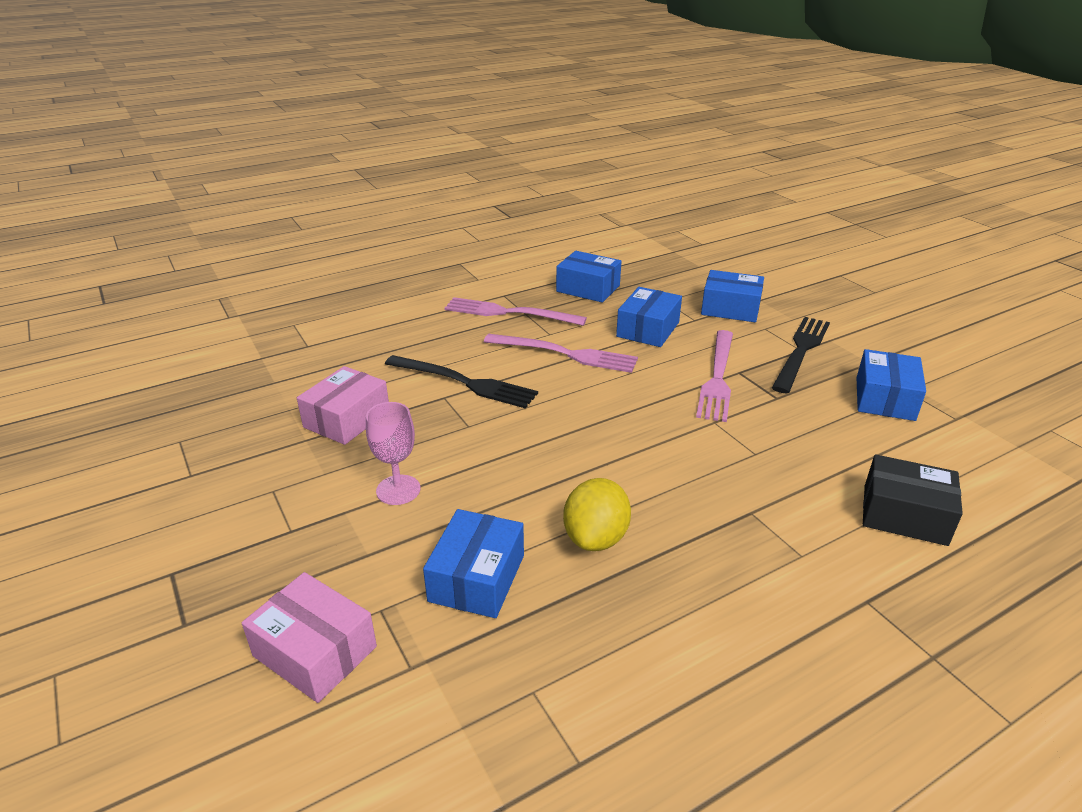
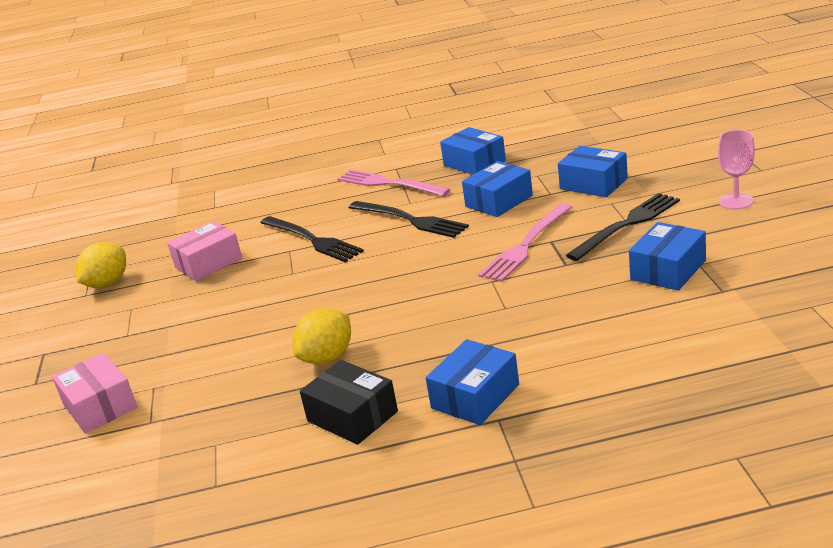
camera: 25 degrees right, 5 degrees down
pink goblet [366,402,421,505] -> pink goblet moved to [718,130,755,209]
blue box [423,509,524,618] -> blue box moved to [426,339,519,425]
pink fork [484,334,638,373] -> black fork [349,201,469,238]
black box [863,455,963,546] -> black box moved to [300,360,398,445]
none -> yellow lemon [76,242,126,288]

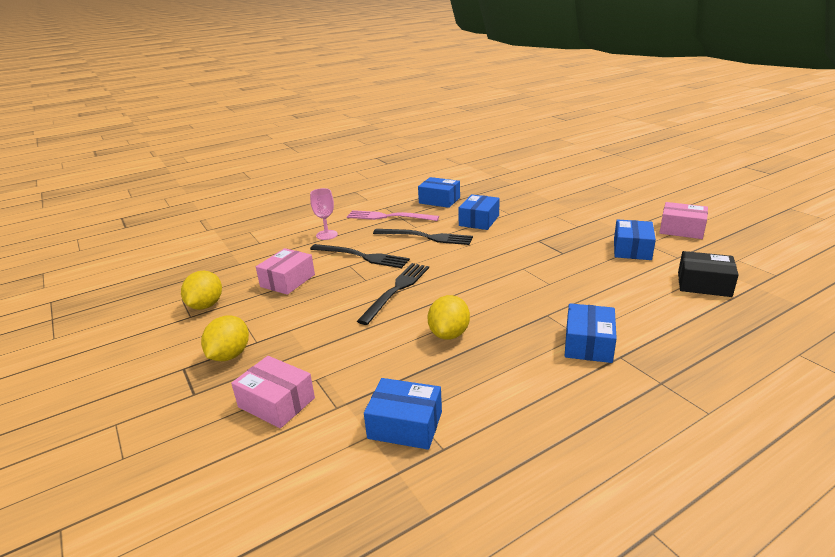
camera: 25 degrees left, 0 degrees up
black box [300,360,398,445] -> black box moved to [678,251,739,297]
pink fork [478,203,572,282] -> none
blue box [558,146,628,197] -> blue box moved to [364,378,442,450]
black fork [566,193,680,261] -> black fork moved to [357,263,429,325]
pink goblet [718,130,755,209] -> pink goblet moved to [310,188,338,240]
none -> yellow lemon [201,316,249,361]
none -> pink box [659,202,708,239]

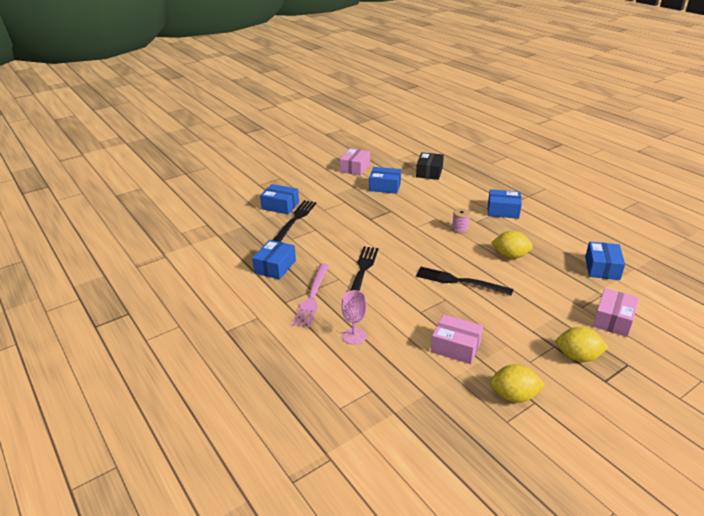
camera: 95 degrees left, 5 degrees up
black fork [310,244,410,268] -> black fork moved to [273,200,316,242]
blue box [458,194,500,230] -> blue box moved to [260,184,299,214]
none -> pink spool [452,208,470,234]

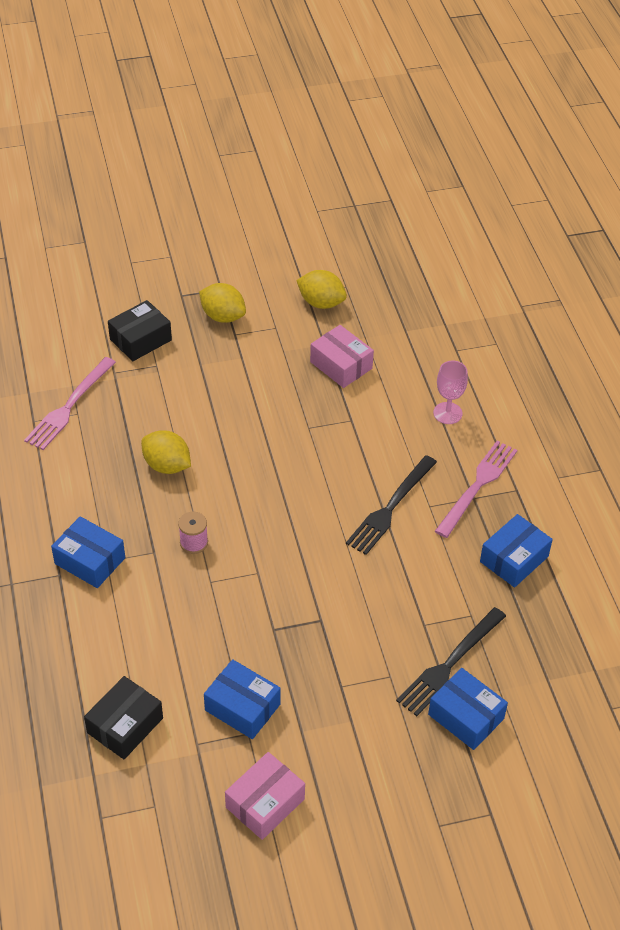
camera: 160 degrees left, 15 degrees up
black fork [416,267,513,296] -> none
blue box [585,242,625,280] -> pink fork [24,357,116,450]
pink box [593,288,639,337] -> black box [108,300,172,361]

